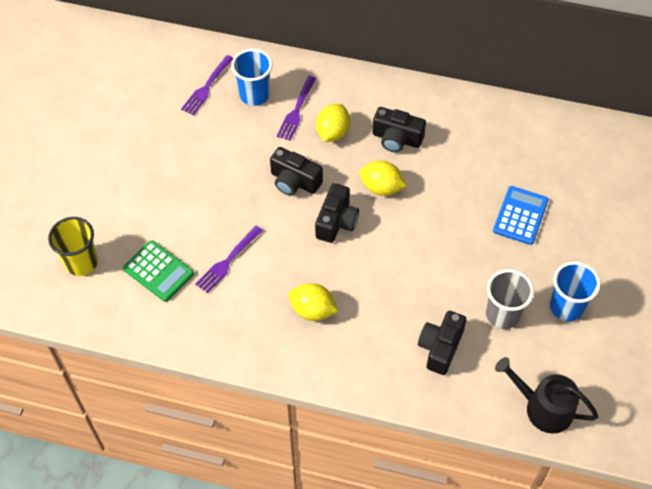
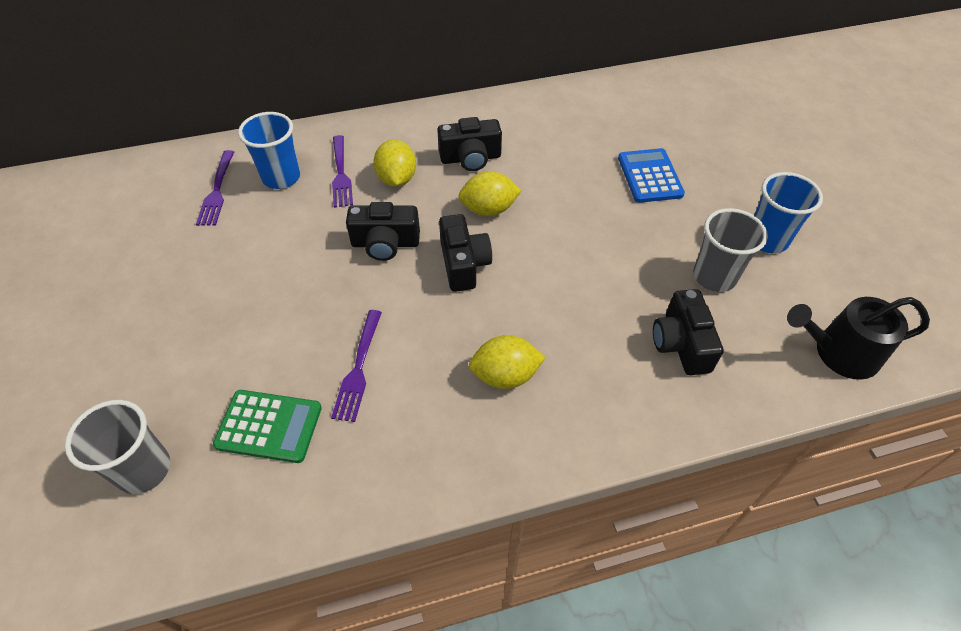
camera: 30 degrees left, 5 degrees down
yellow cup [48,217,98,276] -> grey cup [65,400,170,494]

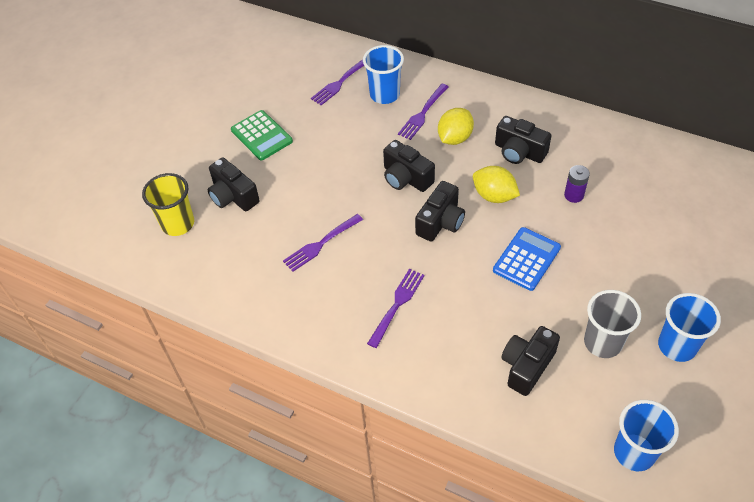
camera: 45 degrees right, 0 degrees up
grey cup [65,400,170,494] -> yellow cup [142,173,194,236]
green calculator [213,390,322,463] -> green calculator moved to [231,110,293,161]
yellow lemon [469,335,546,389] -> purple fork [367,269,425,348]
blue calculator [618,148,685,203] -> blue calculator moved to [493,227,561,291]
black watering can [787,297,930,380] -> blue cup [614,400,679,471]
none -> black camera [208,158,260,211]
none -> purple battery [564,165,590,203]

